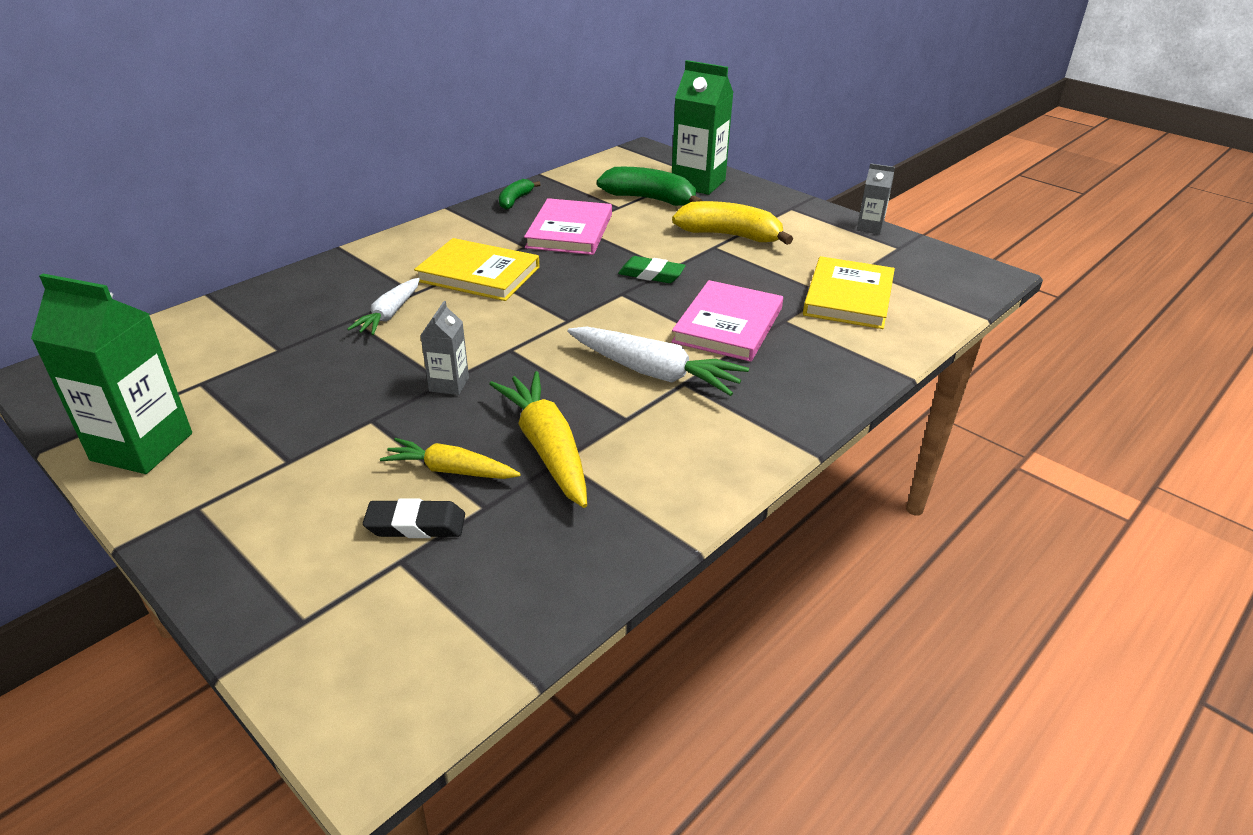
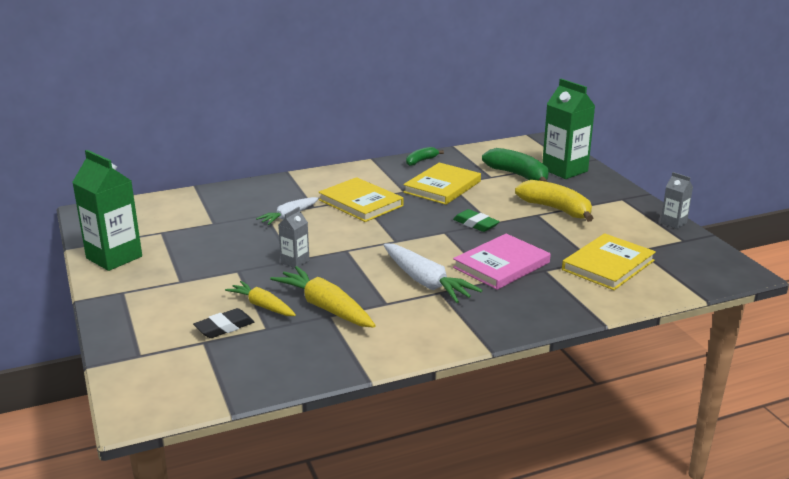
camera: 25 degrees right, 10 degrees down
black eraser [363,499,465,538] -> black eraser turned 60 degrees counterclockwise [193,308,254,338]
yellow carrot [489,371,587,508] -> yellow carrot turned 45 degrees counterclockwise [270,266,376,328]
pink book [524,198,612,255] -> yellow book [403,162,481,205]

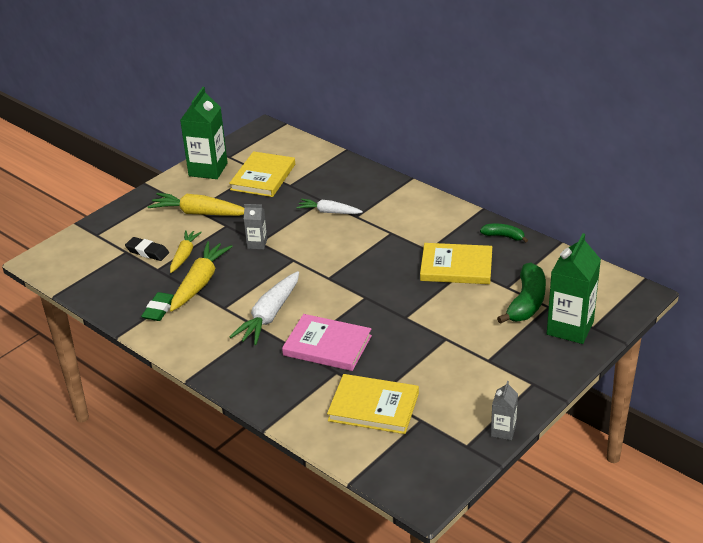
camera: 65 degrees right, 10 degrees up
yellow book [318,177,404,222] -> yellow book moved to [229,151,295,197]
green eraser [453,209,500,232] -> green eraser moved to [141,292,174,321]
yellow banana [515,180,593,222] -> none
none -> yellow carrot [148,193,244,216]

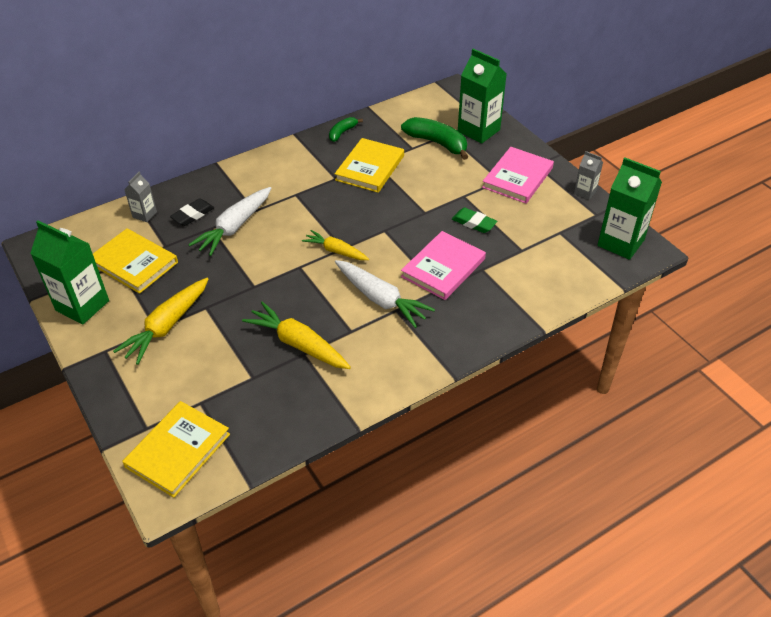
camera: 75 degrees left, 10 degrees up
black eraser [125,237,169,261] -> black eraser moved to [170,199,214,226]
green eraser [141,292,174,321] -> green eraser moved to [452,208,497,233]
yellow carrot [170,230,202,273] -> yellow carrot moved to [302,230,369,260]
grey carton [244,204,267,249] -> grey carton moved to [124,172,157,222]
white carrot [296,199,363,214] -> white carrot [188,187,271,256], size x1.57
yellow book [327,374,419,434] -> yellow book moved to [122,401,230,498]
none -> pink book [482,147,554,204]
none -> green carton [597,157,662,260]

